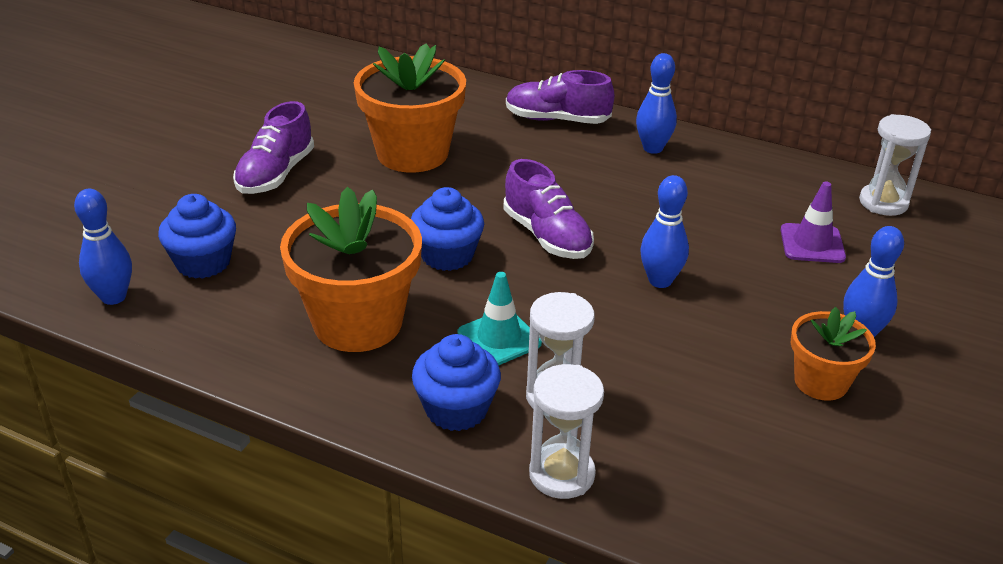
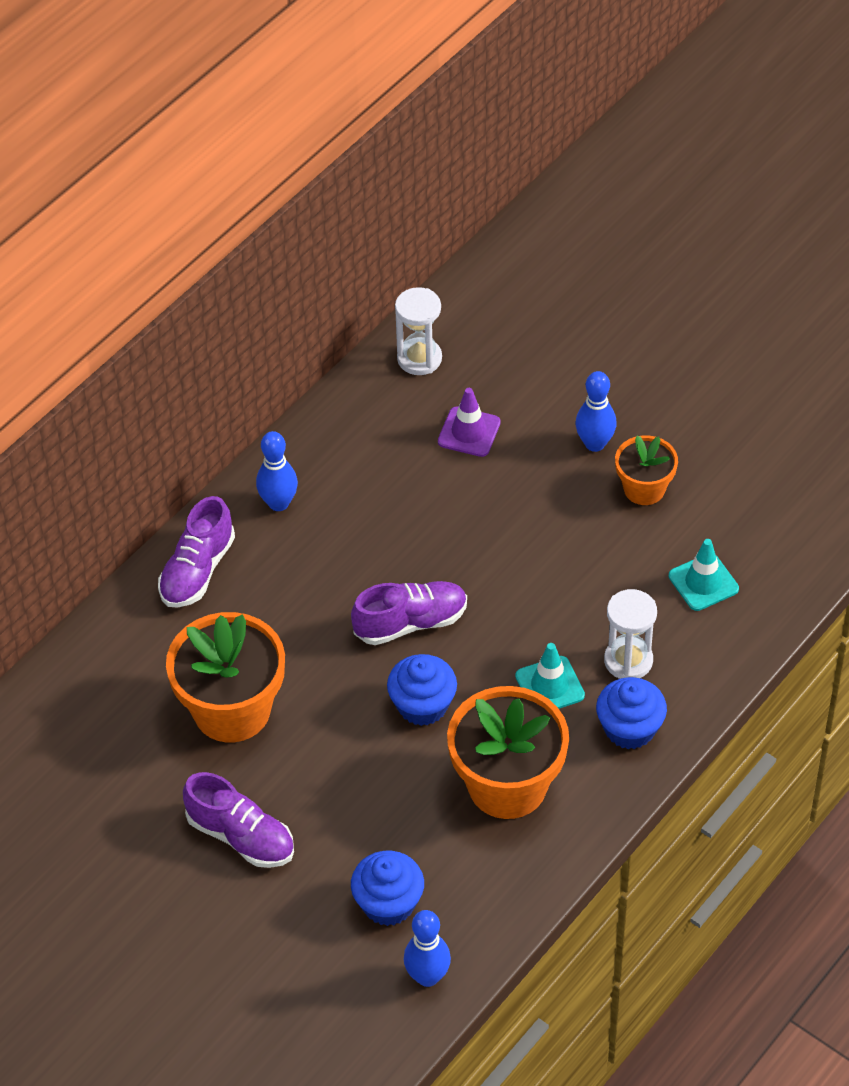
camera: 75 degrees left, 15 degrees up
white hourglass [529,364,604,499] -> none
blue bowling pin [640,175,689,288] -> none
none -> turquoise traffic cone [669,539,739,611]

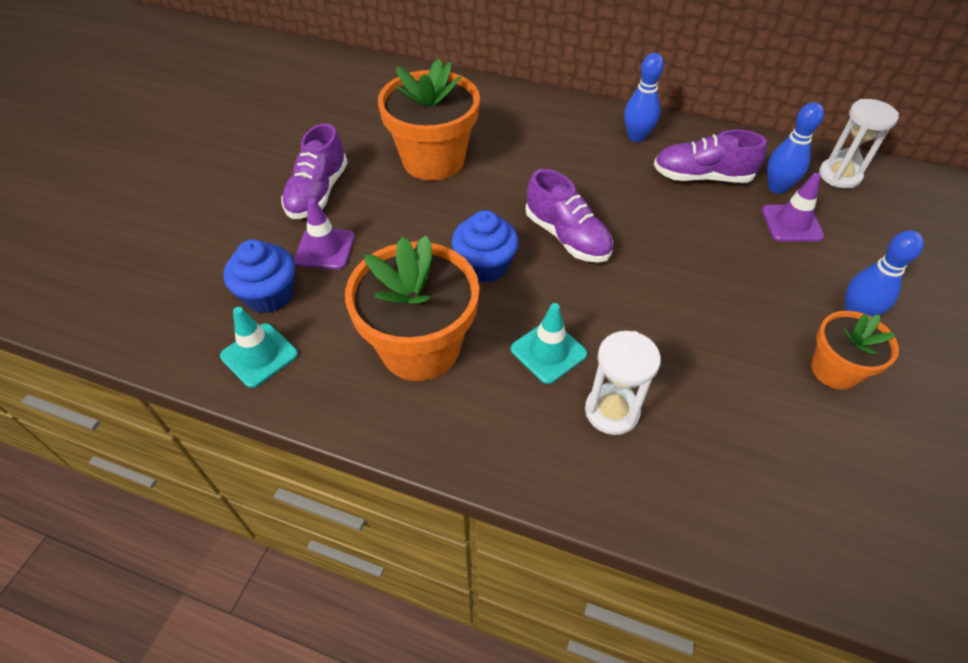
camera: 70 degrees right, 0 degrees up
purple shoe [158,496,235,608] -> purple shoe moved to [654,130,767,183]
blue bowling pin [404,910,451,987] -> blue bowling pin moved to [767,102,824,194]
blue cupcake [596,677,667,749] -> none
turquoise traffic cone [669,539,739,611] -> turquoise traffic cone moved to [220,307,298,388]
none -> purple traffic cone [294,198,355,269]

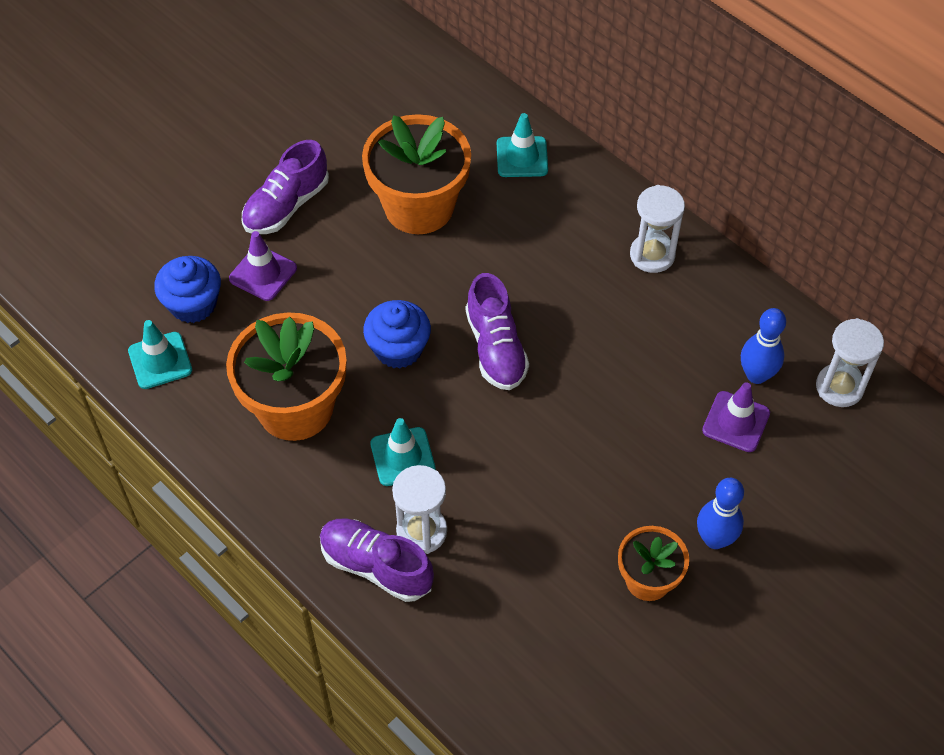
camera: 25 degrees right, 5 degrees up
blue bowling pin [624,53,664,142] -> white hourglass [630,185,685,273]
purple shoe [654,130,767,183] -> purple shoe moved to [320,518,434,602]
none -> turquoise traffic cone [497,113,548,177]

